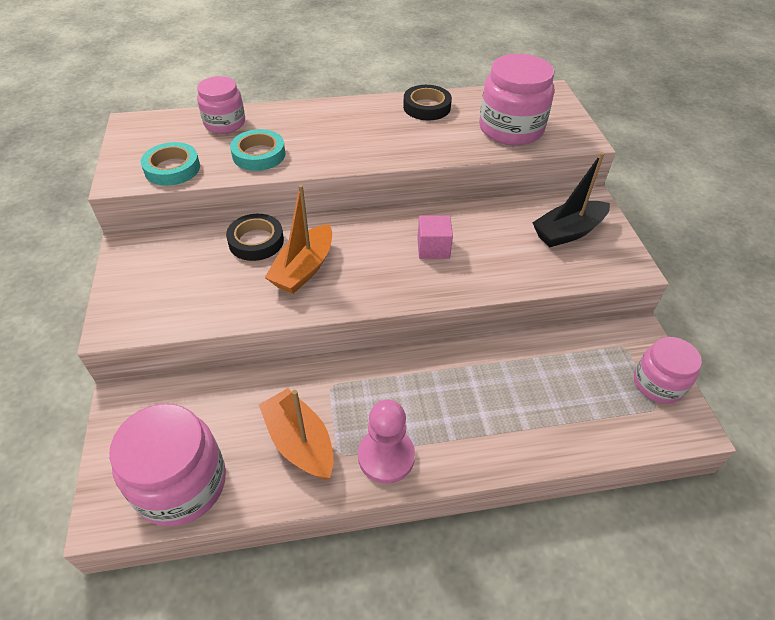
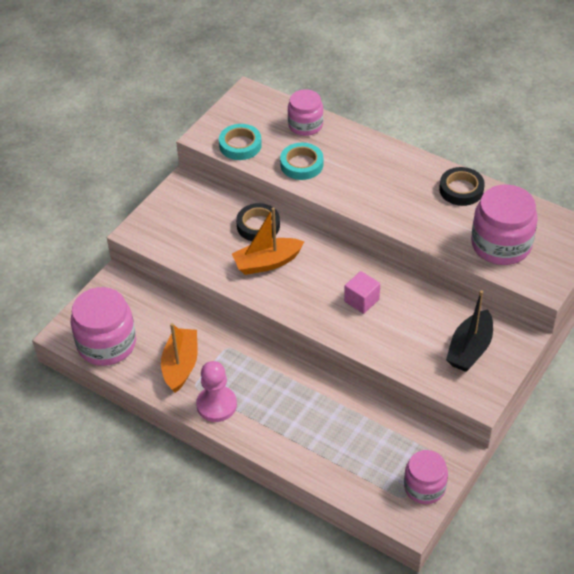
camera: 45 degrees right, 0 degrees up
black boat [532,152,610,247] -> black boat turned 75 degrees counterclockwise [446,290,493,372]

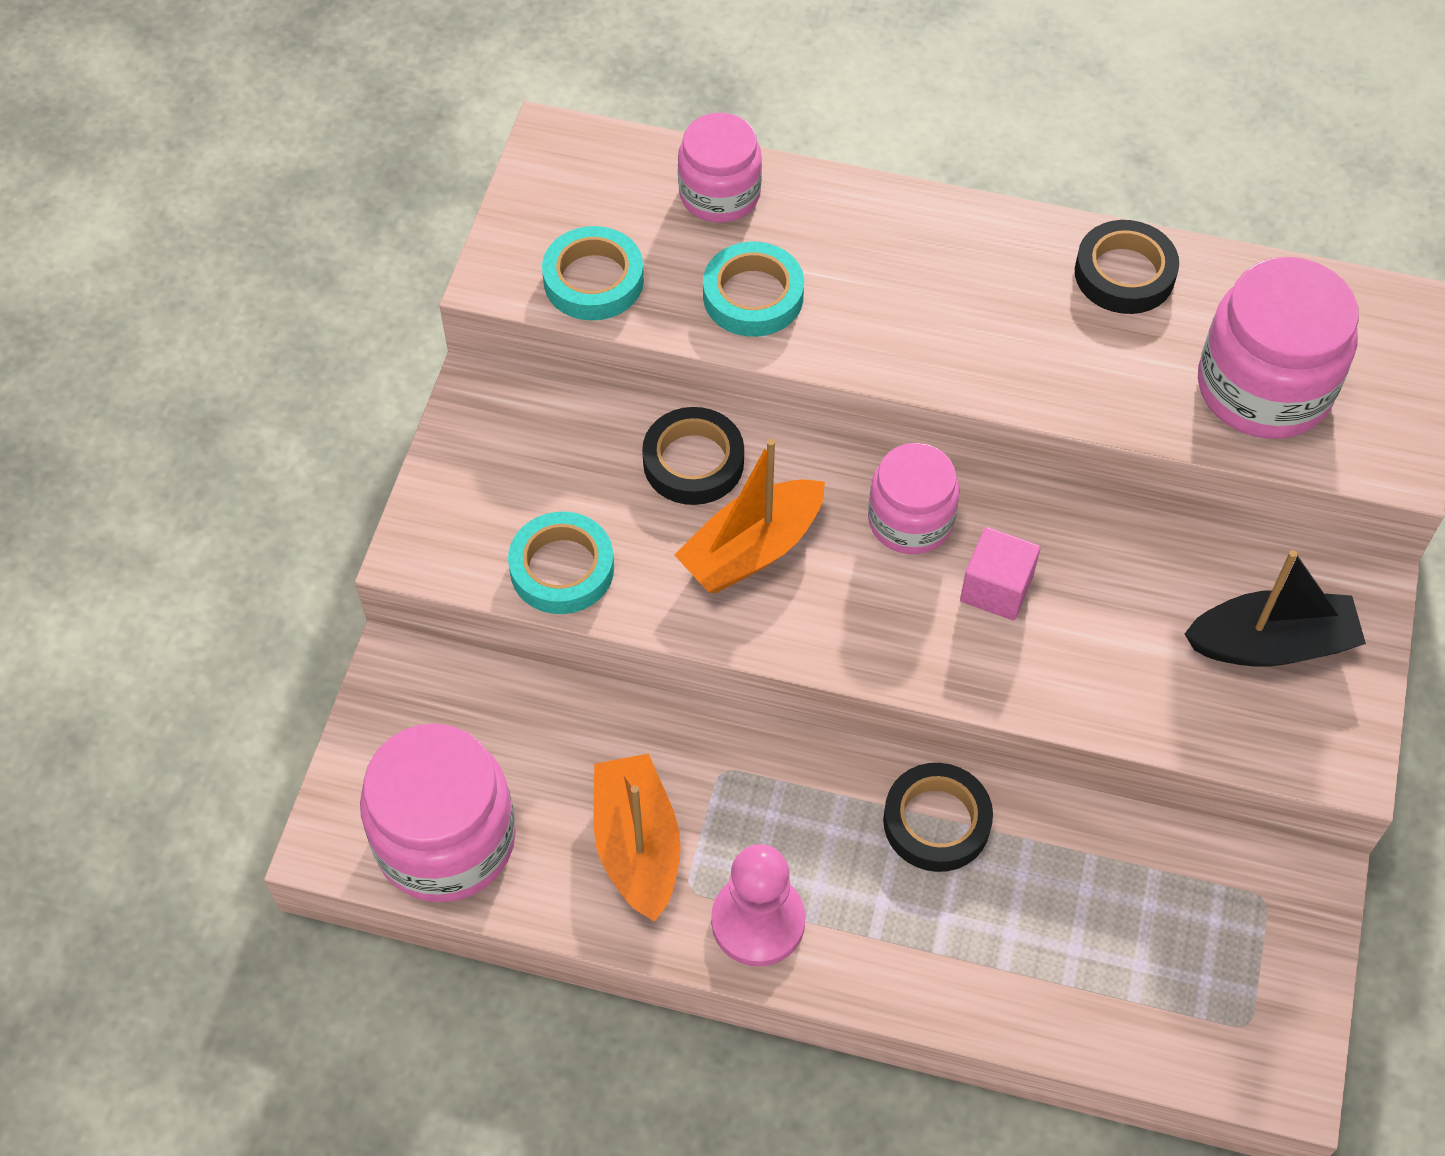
camera: 20 degrees left, 10 degrees up
pink jar [404,450,448,504] -> pink jar moved to [868,443,960,554]
black boat [446,290,493,372] -> black boat turned 105 degrees counterclockwise [1184,550,1366,667]
none -> turquoise tape [508,512,614,614]
none -> black tape [883,763,993,872]

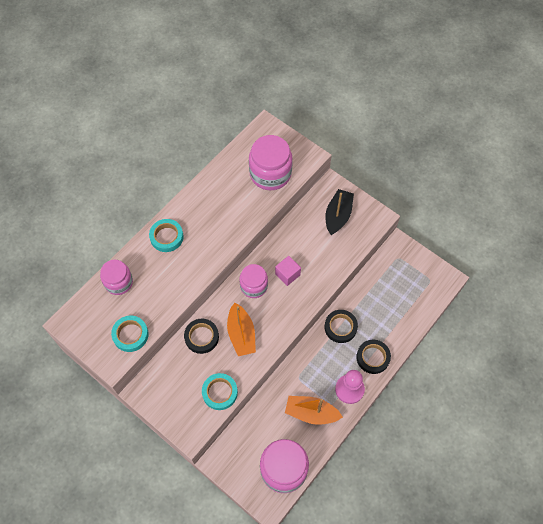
camera: 65 degrees left, 5 degrees up
turquoise tape [703,242,804,337] -> turquoise tape moved to [149,219,184,252]
black tape [1075,220,1179,314] -> black tape moved to [356,340,391,374]

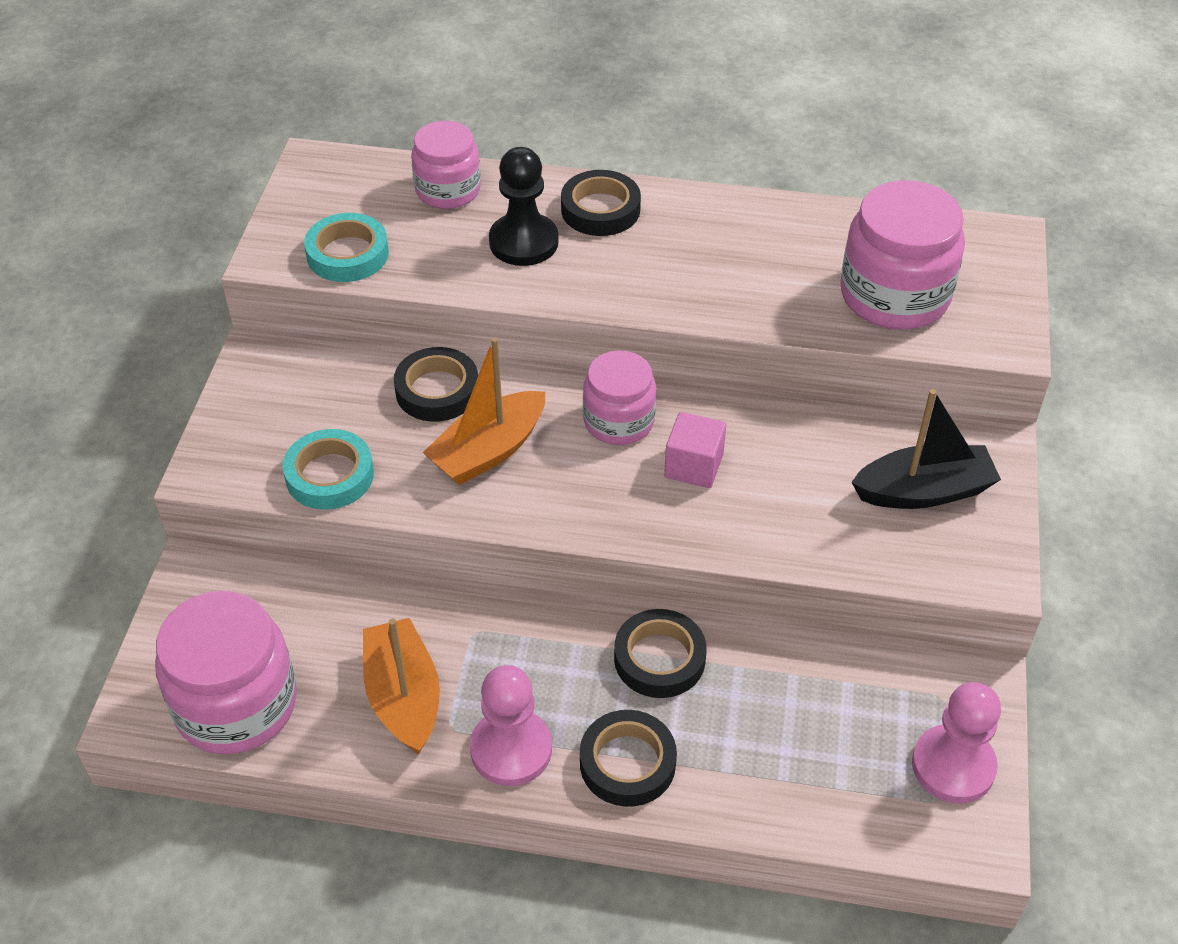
camera: 60 degrees right, 15 degrees down
turquoise tape [149,219,184,252] -> black tape [561,170,641,236]
none -> black pawn [489,147,559,266]
none -> pink pawn [912,682,1001,803]

